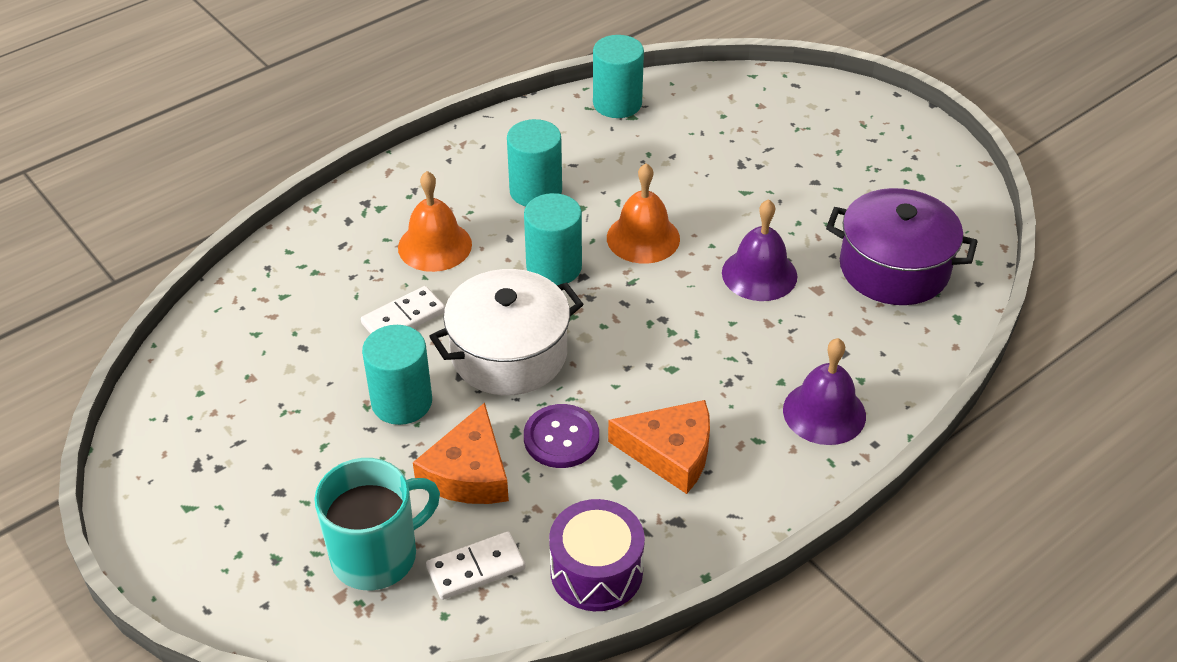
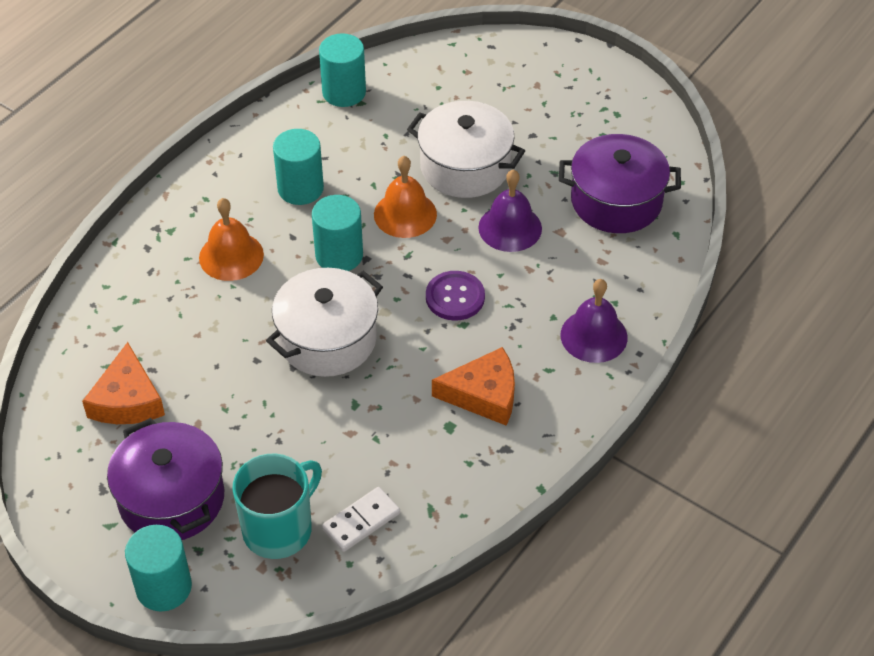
camera: 15 degrees left, 5 degrees up
white domino [361,286,445,334] -> none
turquoise cylinder [362,325,432,425] -> turquoise cylinder moved to [125,525,192,612]
orange cheese [413,403,509,504] -> orange cheese moved to [82,342,165,424]
purple button [524,404,599,468] -> purple button moved to [426,271,485,321]
purple drum [549,499,645,611] -> none
none -> purple pot [107,418,224,540]
none -> white pot [407,101,525,198]

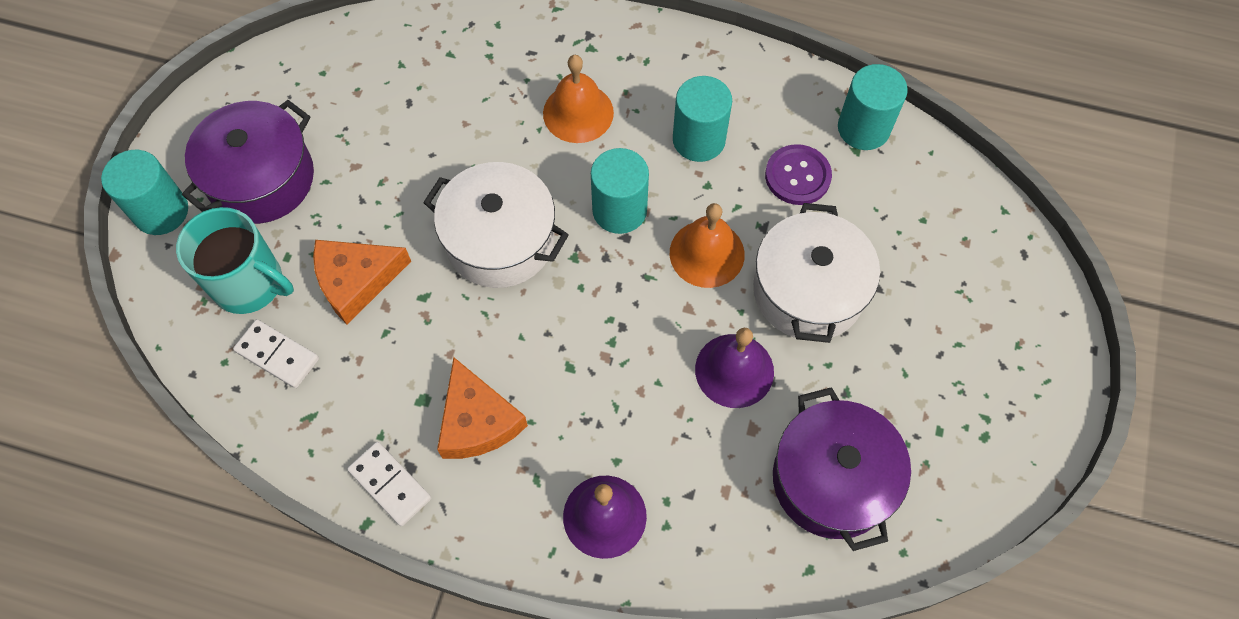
camera: 70 degrees right, 15 degrees up
orange cheese [82,342,165,424] -> orange cheese moved to [313,240,411,324]
purple button [426,271,485,321] -> purple button moved to [765,144,832,205]
none -> white domino [347,442,431,526]

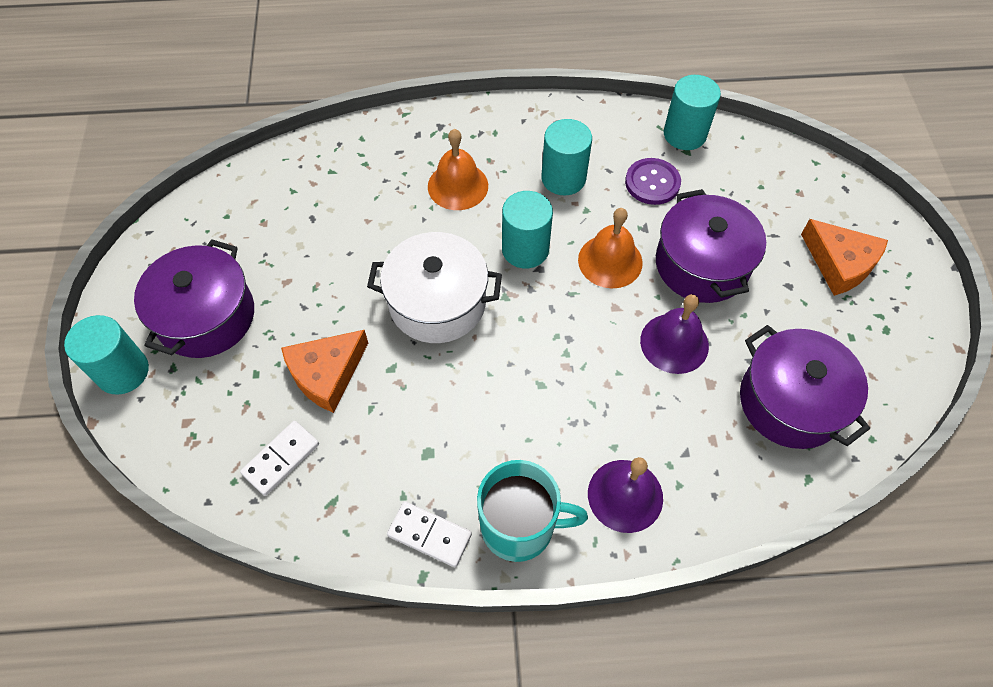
camera: 20 degrees left, 5 degrees down
turquoise mug [176,207,294,314] -> turquoise mug moved to [477,460,588,562]
white domino [233,319,319,388] -> white domino turned 60 degrees counterclockwise [240,421,319,496]
orange cheese [437,357,528,459] -> orange cheese moved to [801,219,888,296]
white pot [753,203,880,343] -> purple pot [656,189,766,303]

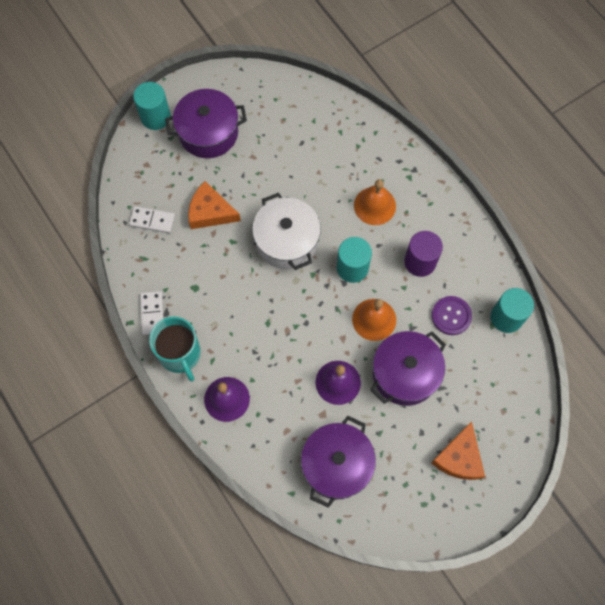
camera: 60 degrees right, 10 degrees up
turquoise cylinder [541,119,592,195] -> purple cylinder [404,231,443,277]

